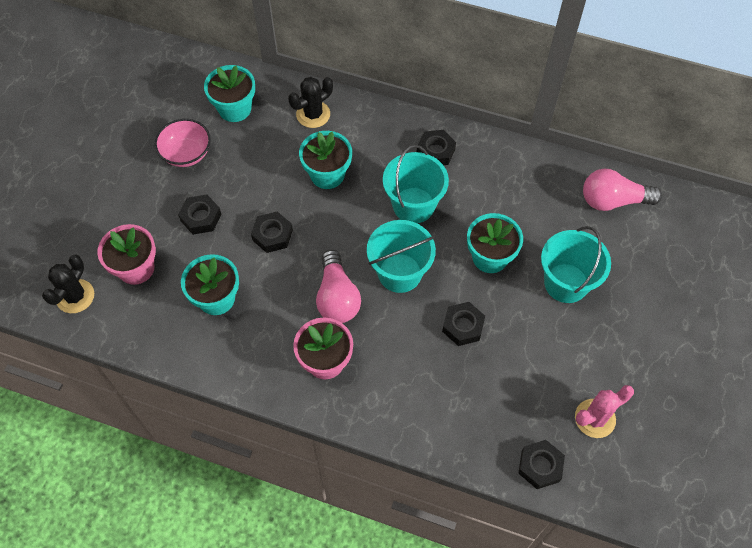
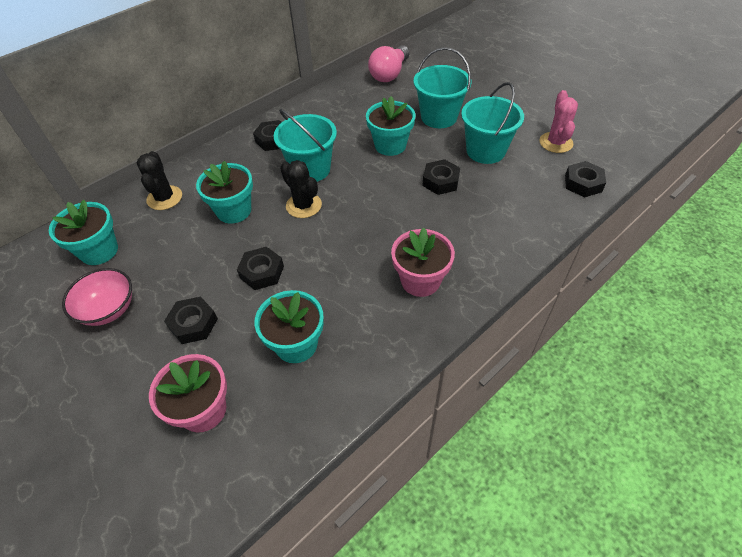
camera: 60 degrees left, 10 degrees down
black cactus [42,255,94,313] -> black cactus moved to [280,160,322,218]
pink light bulb [316,250,361,323] -> none
turquoise bucket [367,220,436,293] -> turquoise bucket moved to [461,82,524,164]

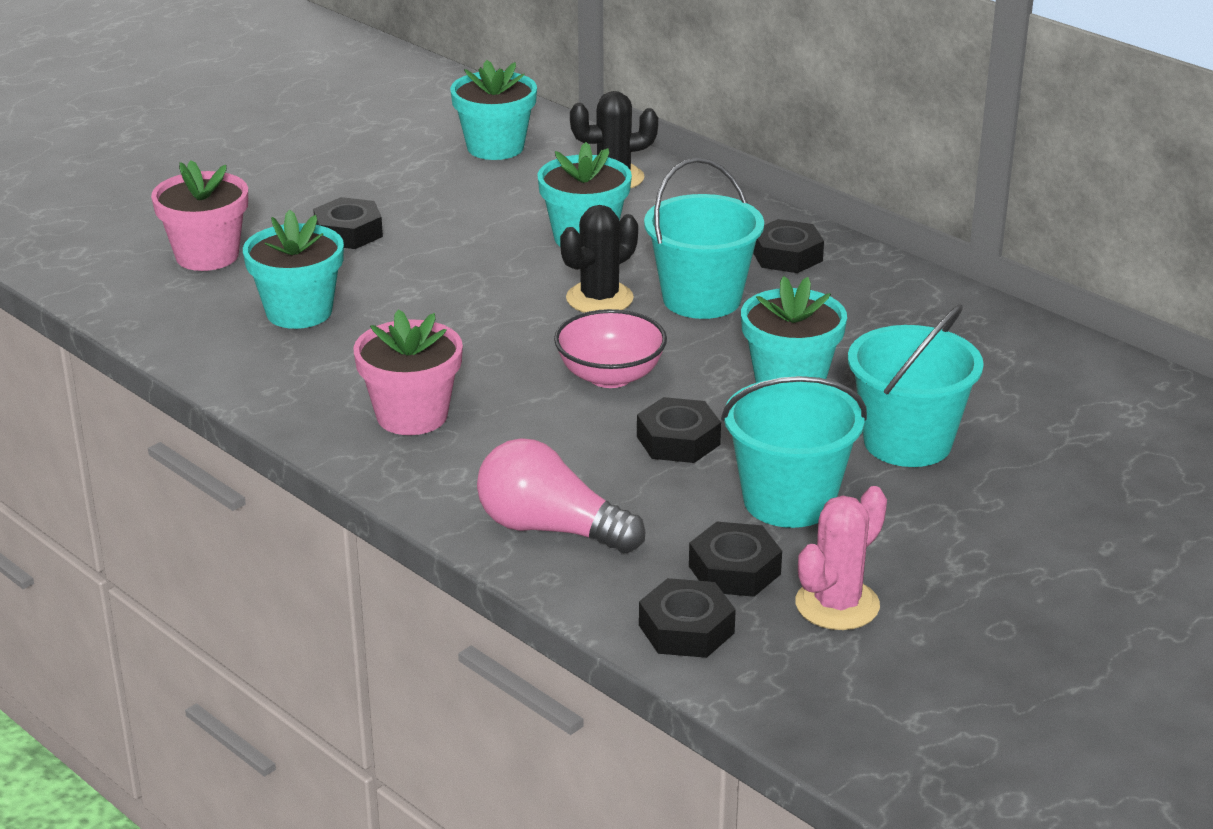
camera: 85 degrees right, 20 degrees down
pink bowl [62,268,132,326] -> pink bowl moved to [554,309,667,388]
black nut [237,247,284,290] -> black nut moved to [689,522,782,597]
pink light bulb [368,45,410,82] -> pink light bulb moved to [477,438,646,553]
pink cactus [539,90,578,153] -> pink cactus turned 45 degrees counterclockwise [795,486,887,630]

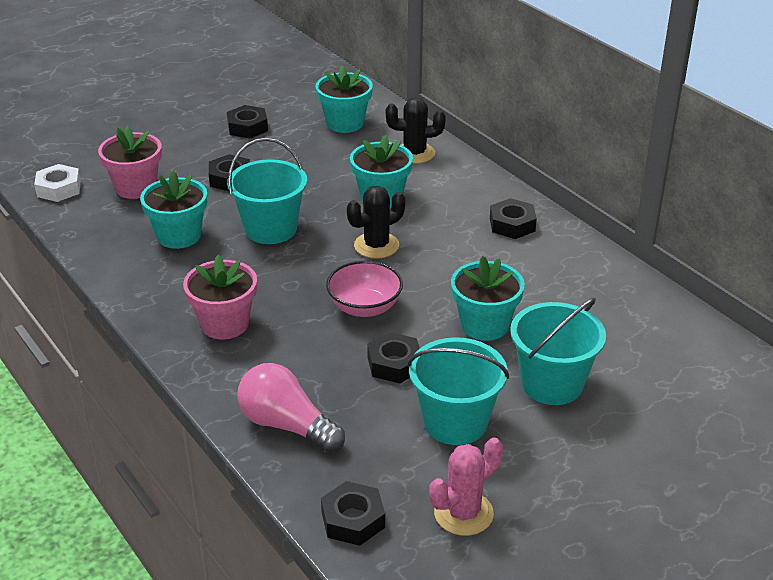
camera: 10 degrees right, 5 degrees up
turquoise bucket [644,158,764,319] -> turquoise bucket moved to [227,138,307,244]
black nut [689,522,782,597] -> black nut moved to [227,105,268,138]
none -> white nut [34,164,81,202]

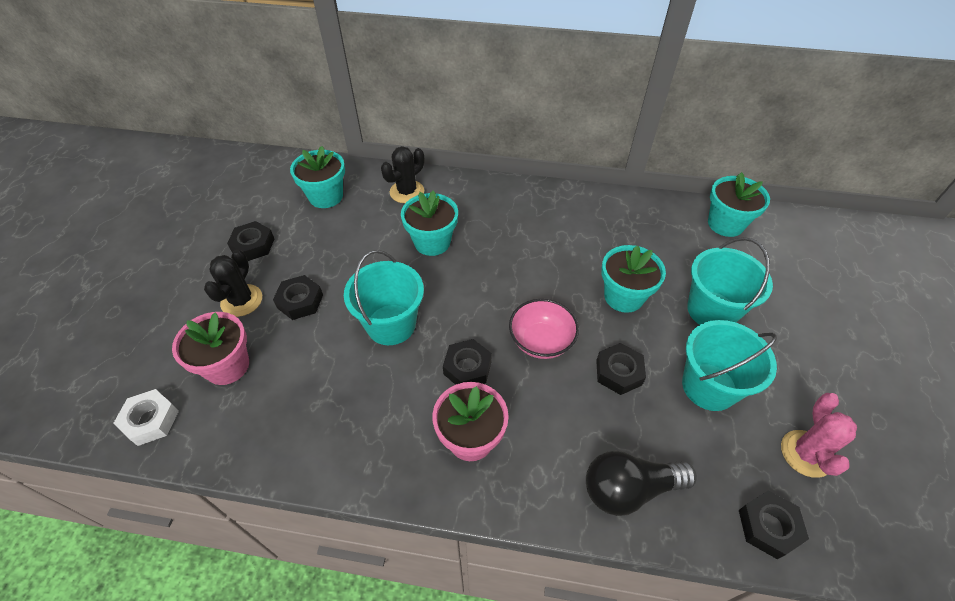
camera: 45 degrees left, 15 degrees up
turquoise flower pot [140,170,207,249] -> turquoise flower pot moved to [708,172,770,237]
pink light bulb [238,363,345,452] -> black light bulb [586,451,697,516]
black cactus [347,186,405,259] -> black cactus moved to [204,249,262,317]
black nut [490,198,537,239] -> black nut moved to [443,339,492,385]

